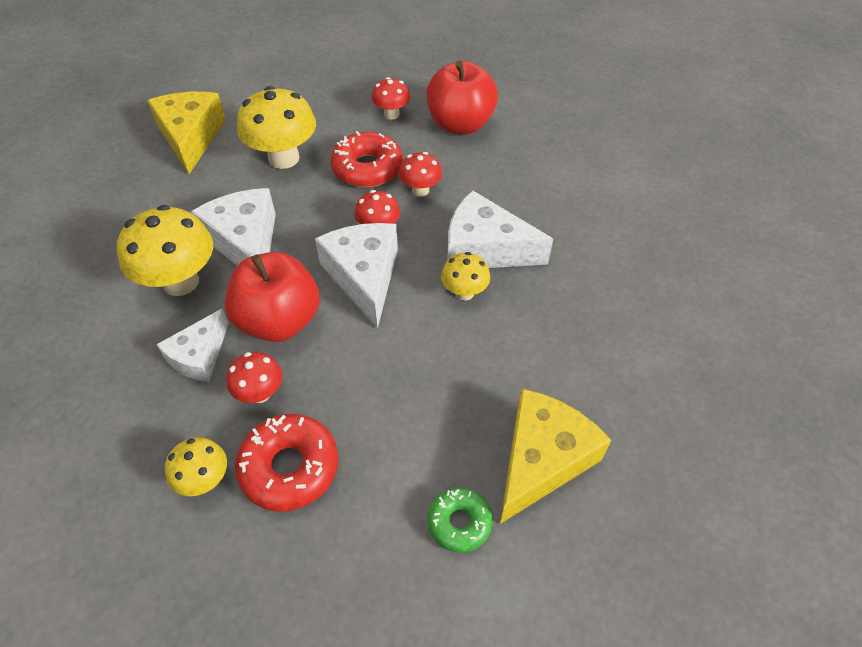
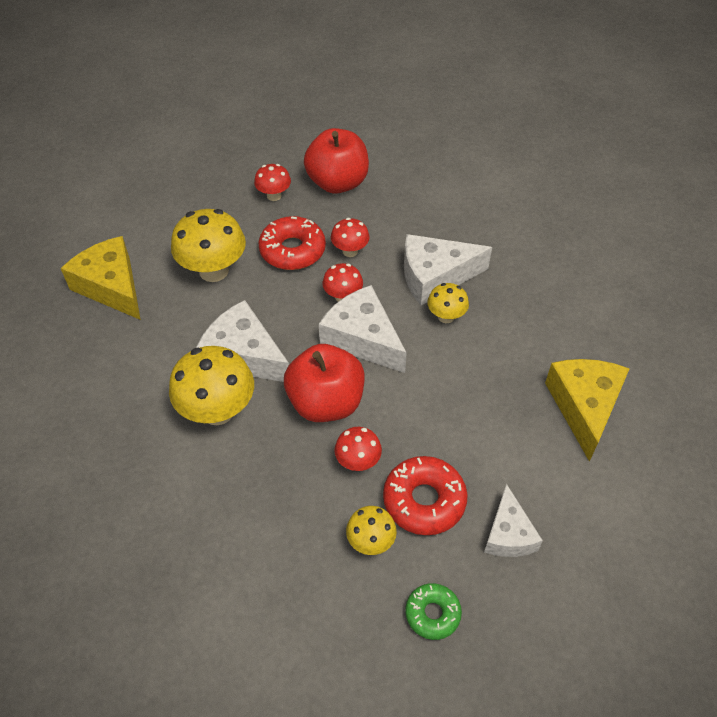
camera: 30 degrees left, 0 degrees up
white cheese [156,309,228,382] -> white cheese moved to [484,484,543,557]
green donut [428,487,493,553] -> green donut moved to [405,583,462,640]

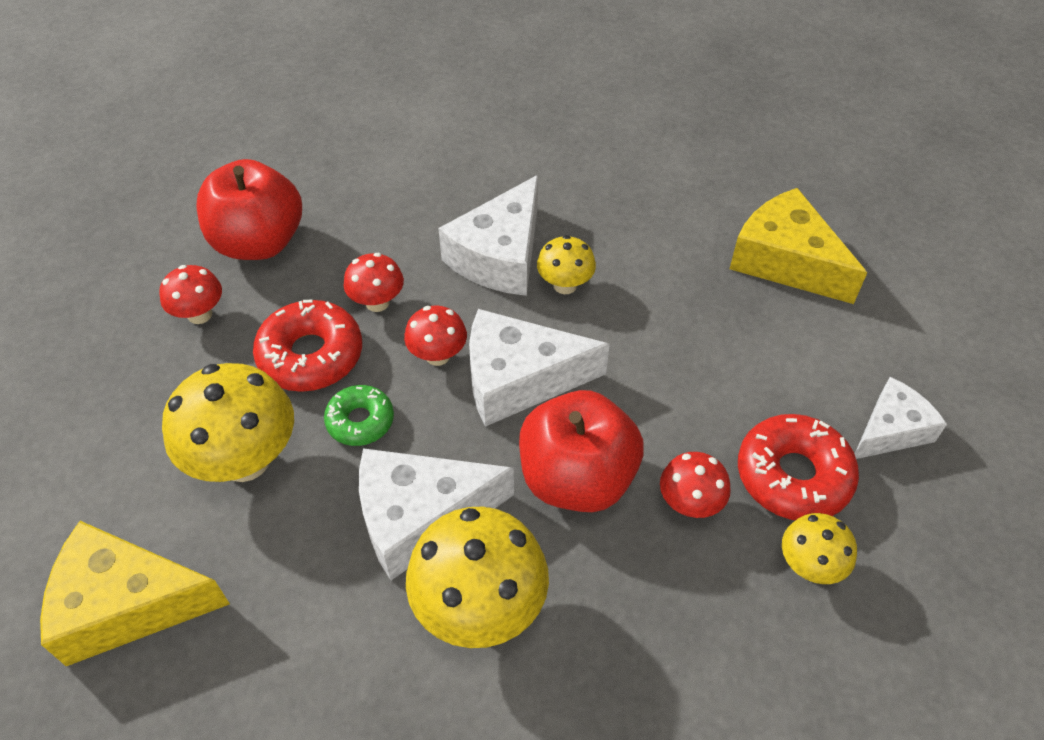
camera: 50 degrees left, 0 degrees up
green donut [405,583,462,640] -> green donut moved to [324,385,394,446]
white cheese [484,484,543,557] -> white cheese turned 75 degrees counterclockwise [855,377,947,459]

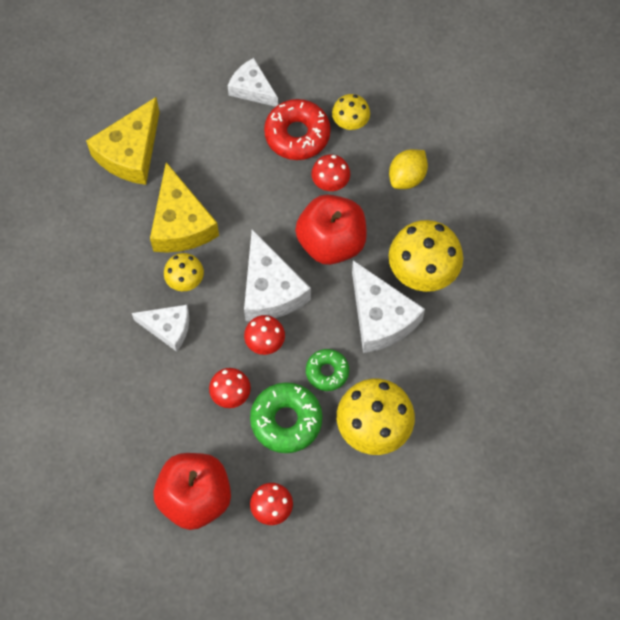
camera: 105 degrees left, 15 degrees up
yellow cheese [40,521,230,666] -> yellow cheese moved to [150,162,219,253]
red donut [253,300,362,392] -> green donut [250,382,322,453]
white cheese [438,175,538,296] -> white cheese [132,305,189,352], size x0.63
none -> yellow lemon [389,149,428,189]

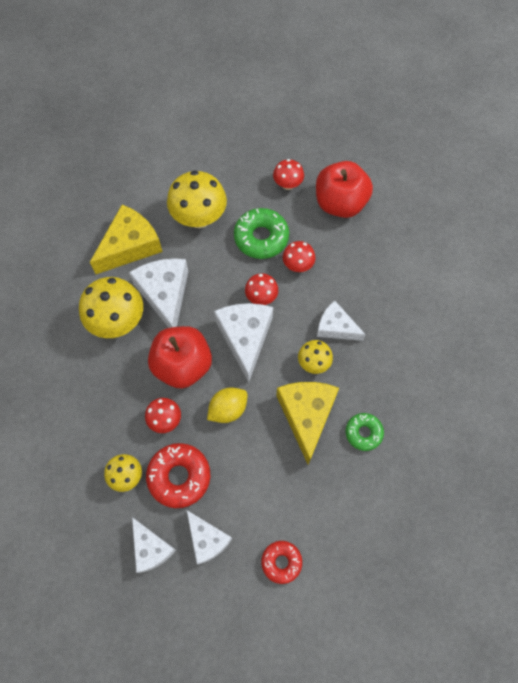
camera: 165 degrees left, 0 degrees up
yellow cheese [86,97,160,185] -> yellow cheese moved to [90,205,163,274]
green donut [306,349,349,391] -> green donut moved to [346,413,384,451]
yellow lemon [389,149,428,189] -> yellow lemon moved to [207,387,248,423]
none -> white cheese [132,517,176,573]
none -> red donut [261,541,302,584]

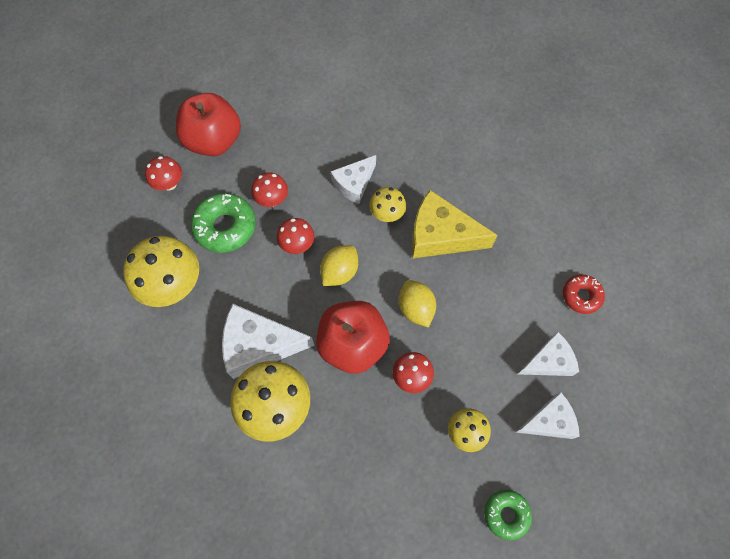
camera: 75 degrees left, 0 degrees up
yellow cheese [90,205,163,274] -> none
red donut [146,443,210,508] -> none
white cheese [214,303,273,383] -> yellow lemon [320,245,358,286]
green donut [346,413,384,451] -> green donut moved to [484,490,532,540]

